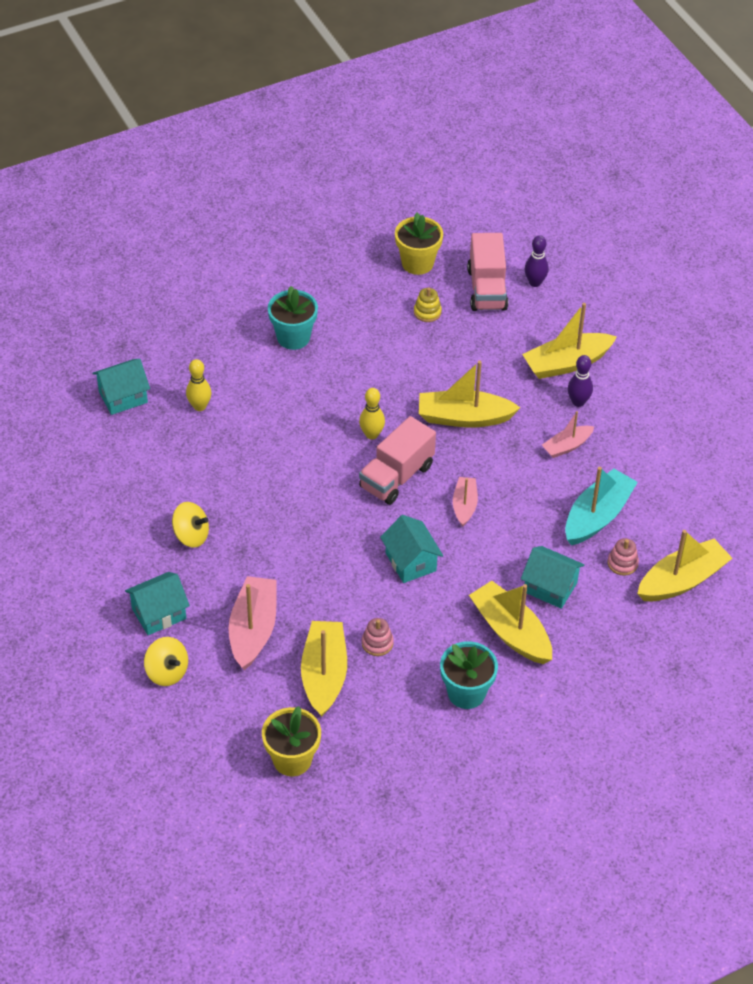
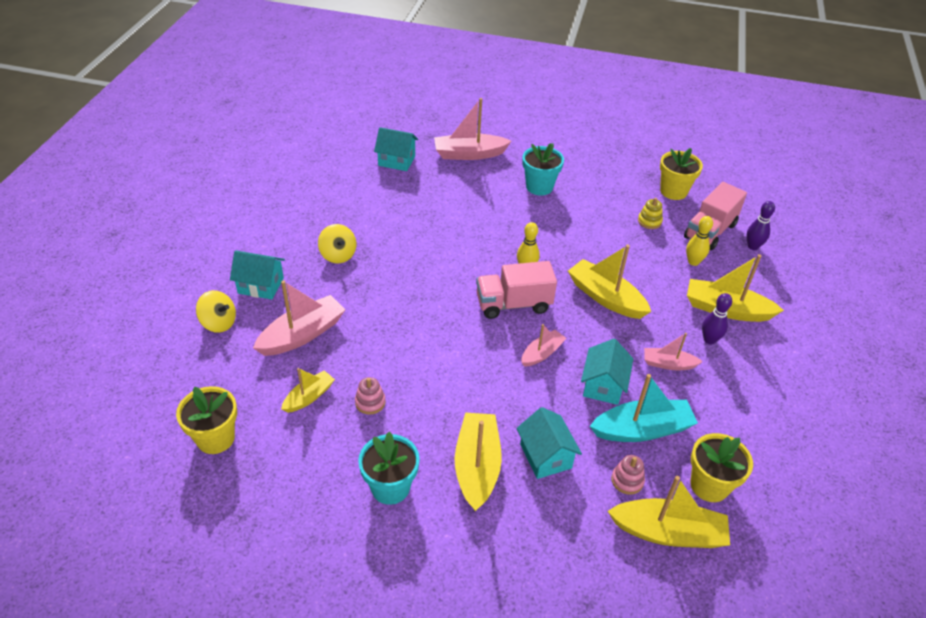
camera: 40 degrees right, 5 degrees down
yellow spinning top [144,637,188,686] -> yellow spinning top turned 60 degrees counterclockwise [196,290,236,333]
yellow bowling pin [186,359,212,411] -> yellow bowling pin moved to [686,216,713,266]
yellow boat [301,621,347,717] -> yellow boat [281,368,335,413], size x0.58
turquoise house [380,515,443,583] -> turquoise house moved to [581,339,633,405]
none -> pink boat [434,98,511,160]
none -> yellow flower pot [690,433,753,502]

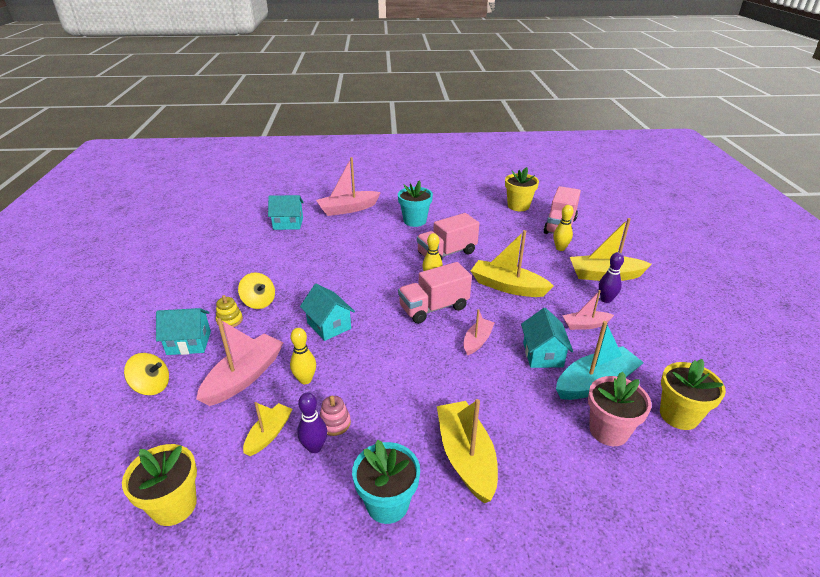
camera: 15 degrees left, 10 degrees down
turquoise house [516,407,582,479] -> turquoise house moved to [300,284,355,341]
yellow boat [608,476,730,548] -> none
pink stacking toy [611,455,645,495] -> pink flower pot [588,372,652,446]
yellow stacking toy [638,198,663,229] -> yellow stacking toy moved to [216,295,243,328]
purple bowling pin [747,201,775,250] -> purple bowling pin moved to [297,393,327,453]
none -> yellow bowling pin [290,328,316,384]
none -> pink truck [417,213,479,260]

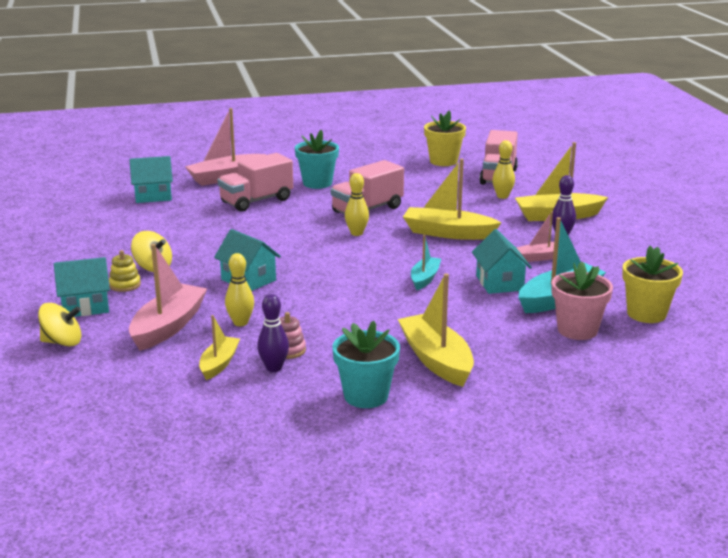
camera: 10 degrees left, 10 degrees down
yellow flower pot [122,444,197,526] -> none
pink truck [398,262,472,324] -> pink truck moved to [218,153,293,212]
pink boat [464,309,494,355] -> turquoise boat [411,235,441,290]

